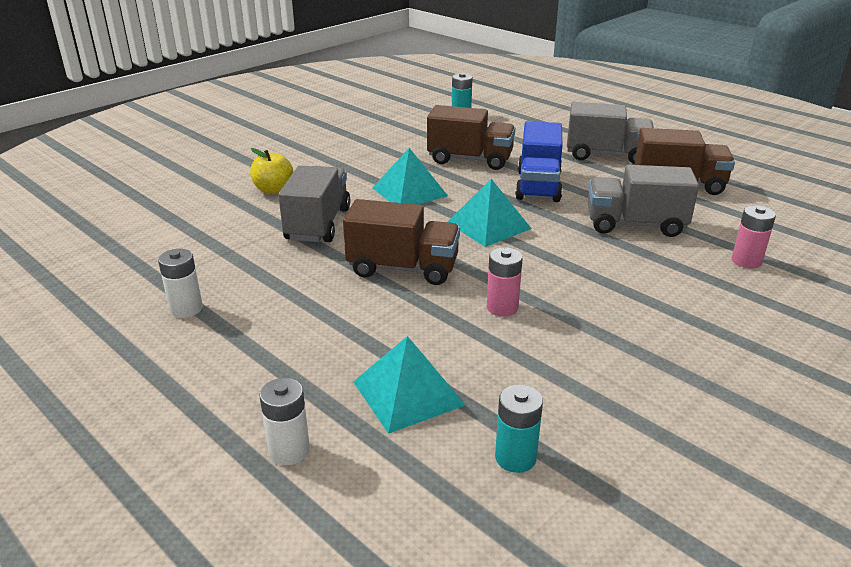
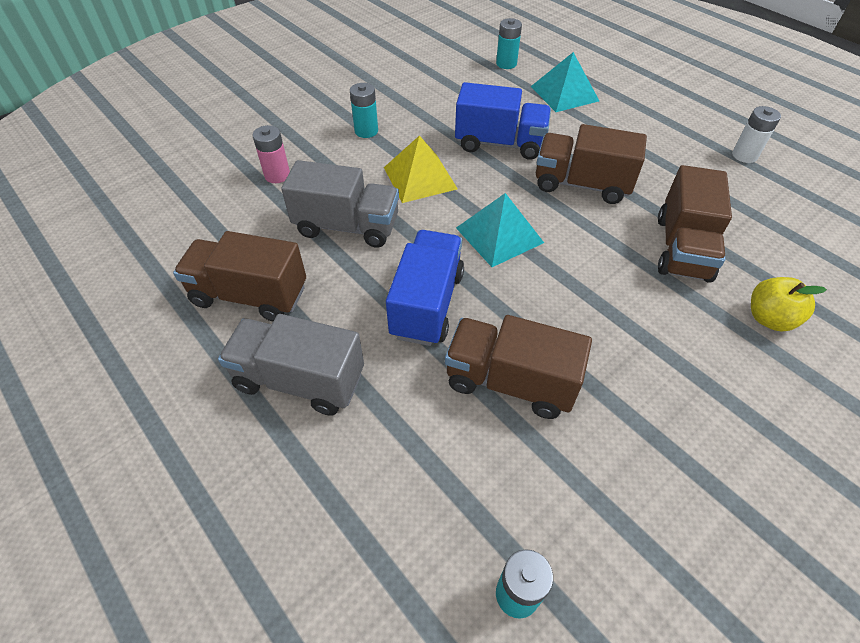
camera: 175 degrees left, 20 degrees up
white battery [259,378,310,465] -> none
grey truck [278,166,350,242] -> brown truck [658,165,732,283]
turquoise pyramid [373,148,448,205] -> none
pink battery [487,247,523,317] -> blue truck [455,82,551,160]
none -> turquoise battery [350,83,378,138]
none -> yellow pyramid [384,135,458,203]

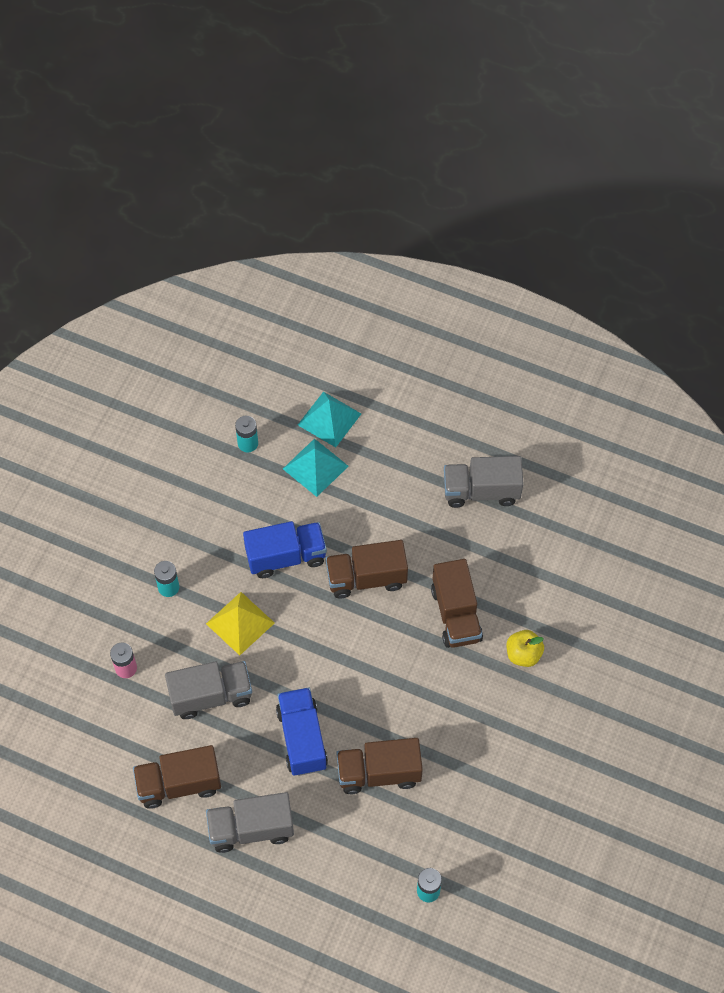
camera: 25 degrees left, 10 degrees up
turquoise pyramid [456,193,544,267] -> turquoise pyramid moved to [298,392,361,447]
white battery [732,106,781,163] -> grey truck [444,456,523,508]

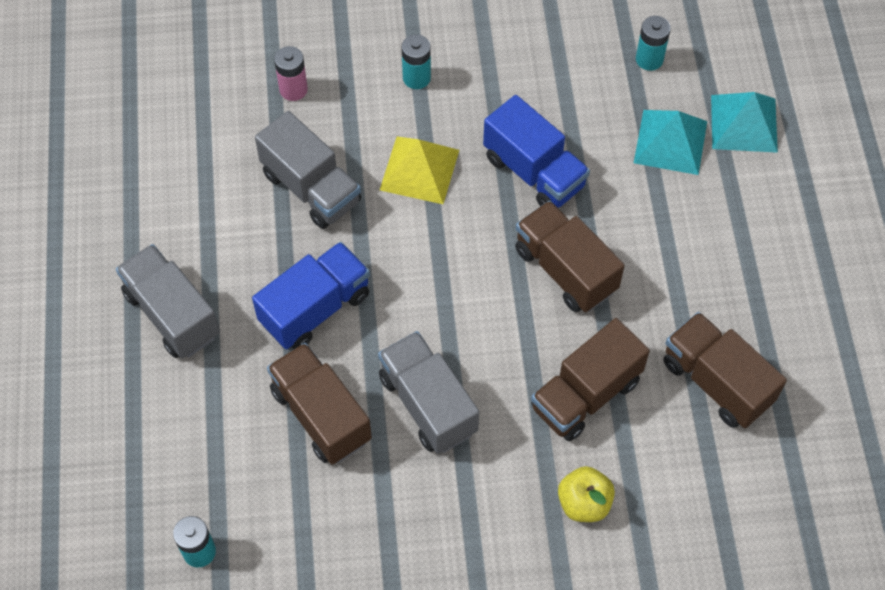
camera: 60 degrees right, 0 degrees up
brown truck [133,745,221,809] -> brown truck moved to [664,312,787,428]
grey truck [444,456,523,508] -> grey truck moved to [378,331,479,454]

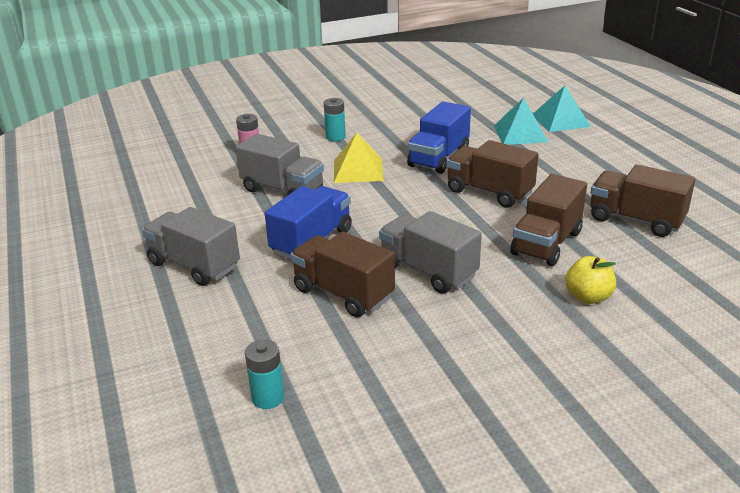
camera: 15 degrees left, 30 degrees down
blue truck [483,95,590,208] -> blue truck turned 90 degrees clockwise [407,101,471,174]
turquoise battery [636,16,671,71] -> none

